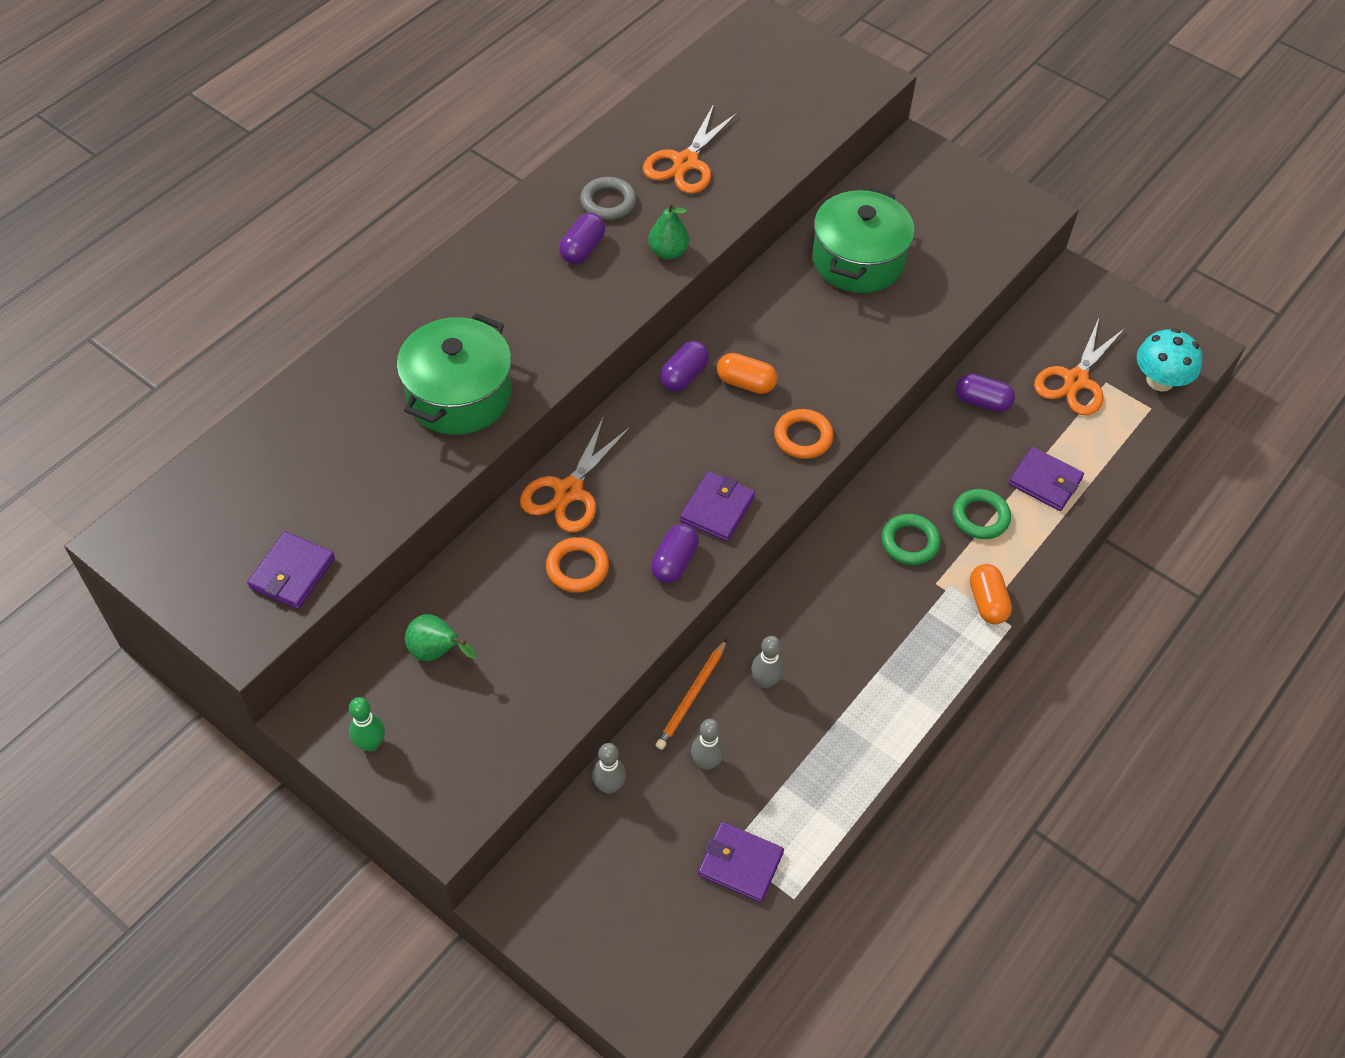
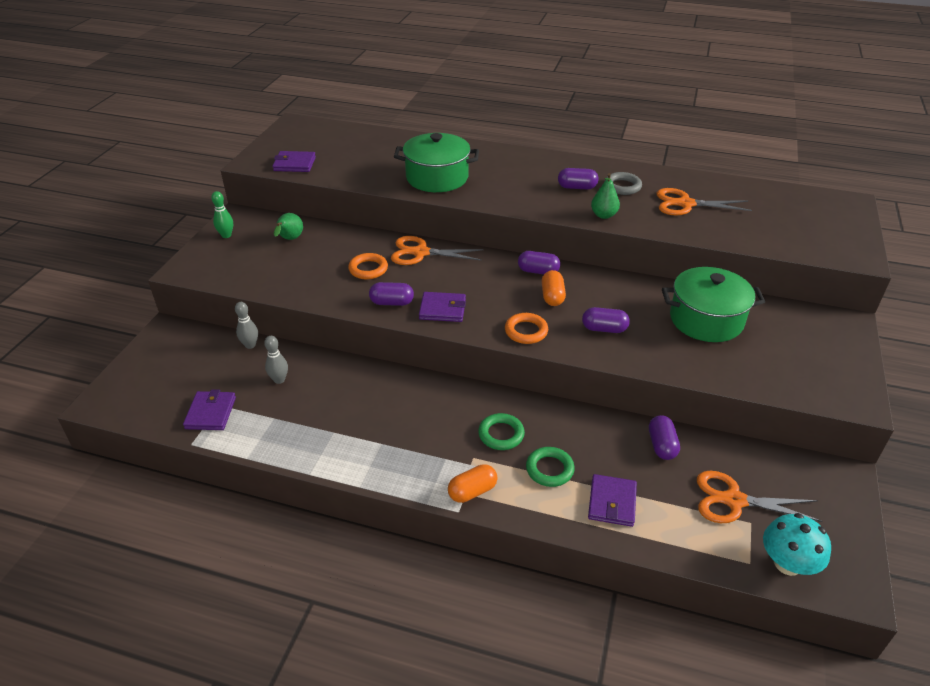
camera: 70 degrees right, 15 degrees down
orange pencil [656,639,727,750] -> none
grey bowling pin [751,636,784,688] -> none
none -> purple capsule [582,307,630,333]

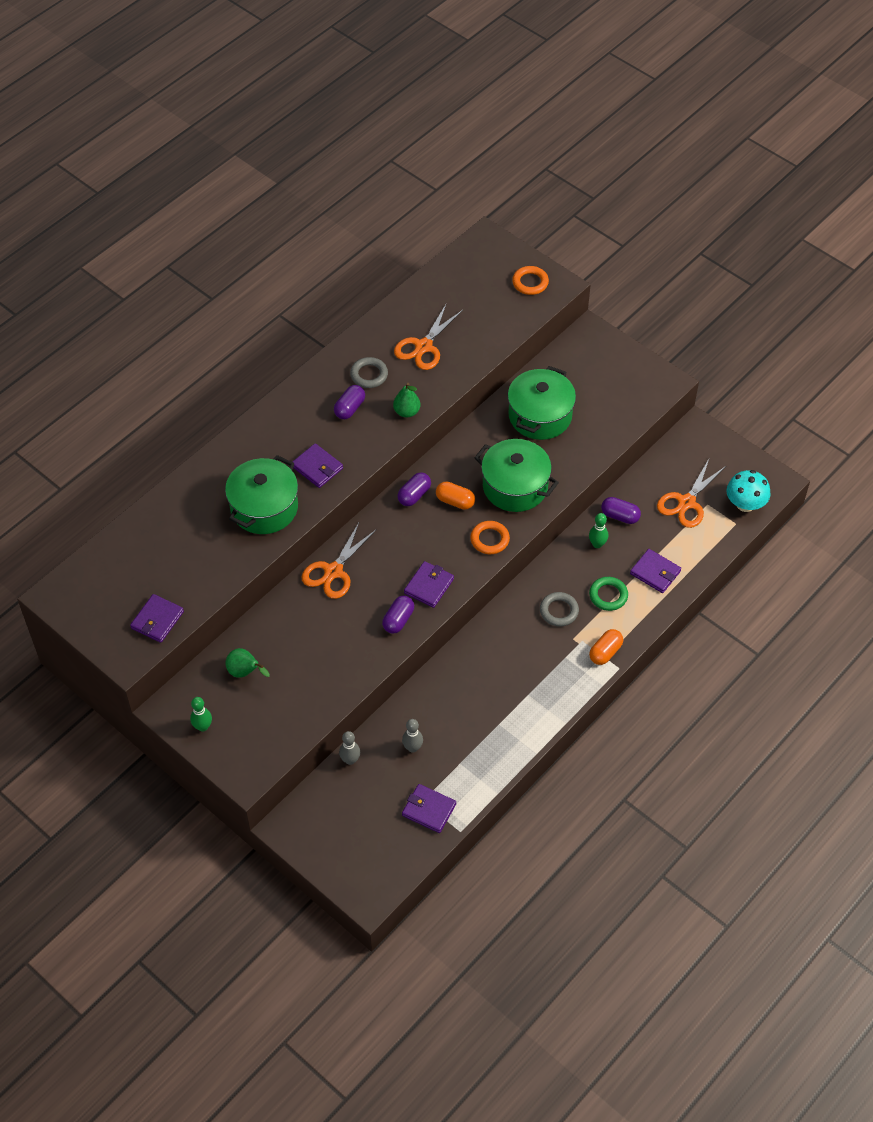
camera: 65 degrees left, 15 degrees up
orange ring [348,253,388,279] -> orange ring moved to [512,266,549,295]
orange capsule [448,464,497,503] -> orange capsule turned 45 degrees clockwise [589,629,623,665]
green ring [478,413,525,450] -> grey ring [540,592,579,626]
purple capsule [582,307,630,333] -> green pot [474,439,559,512]
none -> purple wallet [292,443,343,488]
none -> green bowling pin [589,513,608,548]

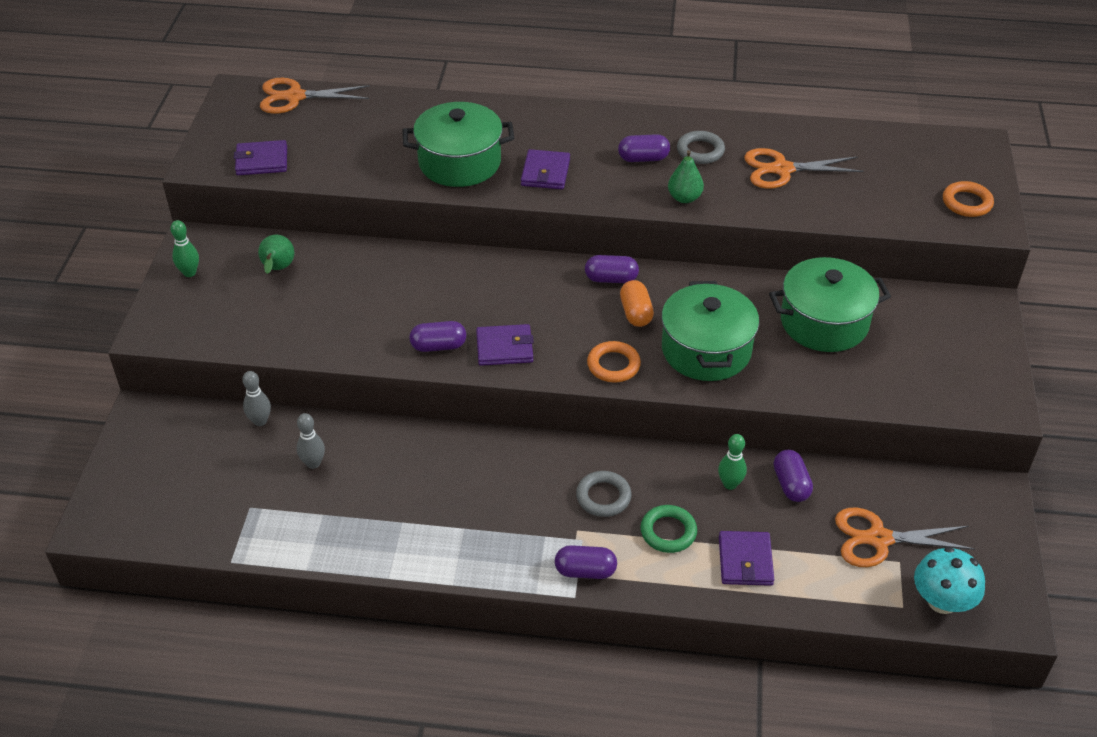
camera: 55 degrees right, 10 degrees down
orange scissors [302,523,377,599] -> orange scissors moved to [260,78,370,114]
purple wallet [402,784,456,833] -> none
orange capsule [589,629,623,665] -> purple capsule [555,545,617,579]

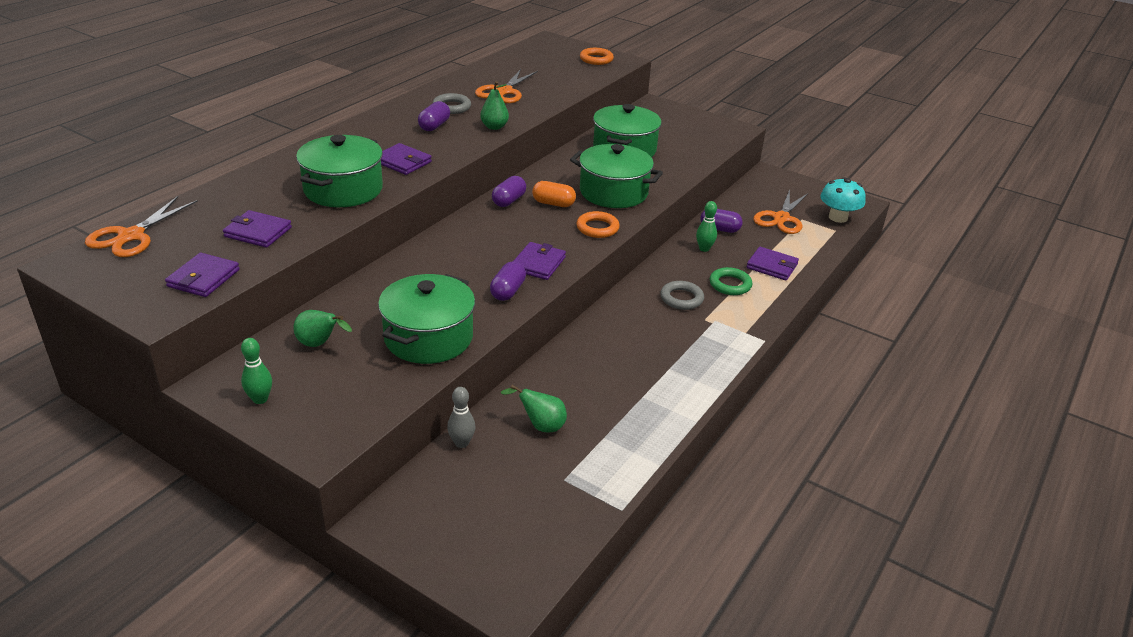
camera: 65 degrees left, 10 degrees down
grey bowling pin [297,413,325,469] -> green pear [501,385,567,432]
purple capsule [555,545,617,579] -> none
none -> purple wallet [223,210,292,248]
none -> green pot [378,274,475,364]

